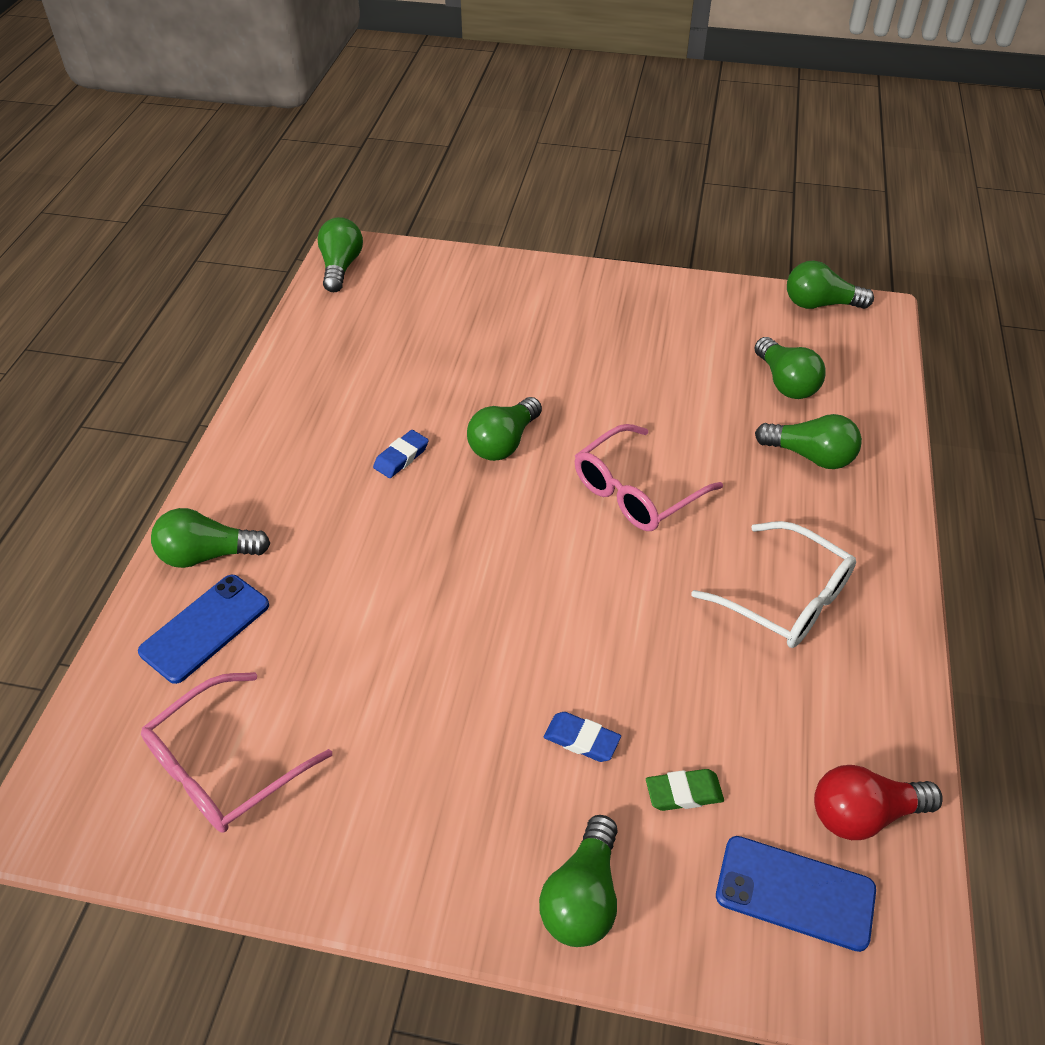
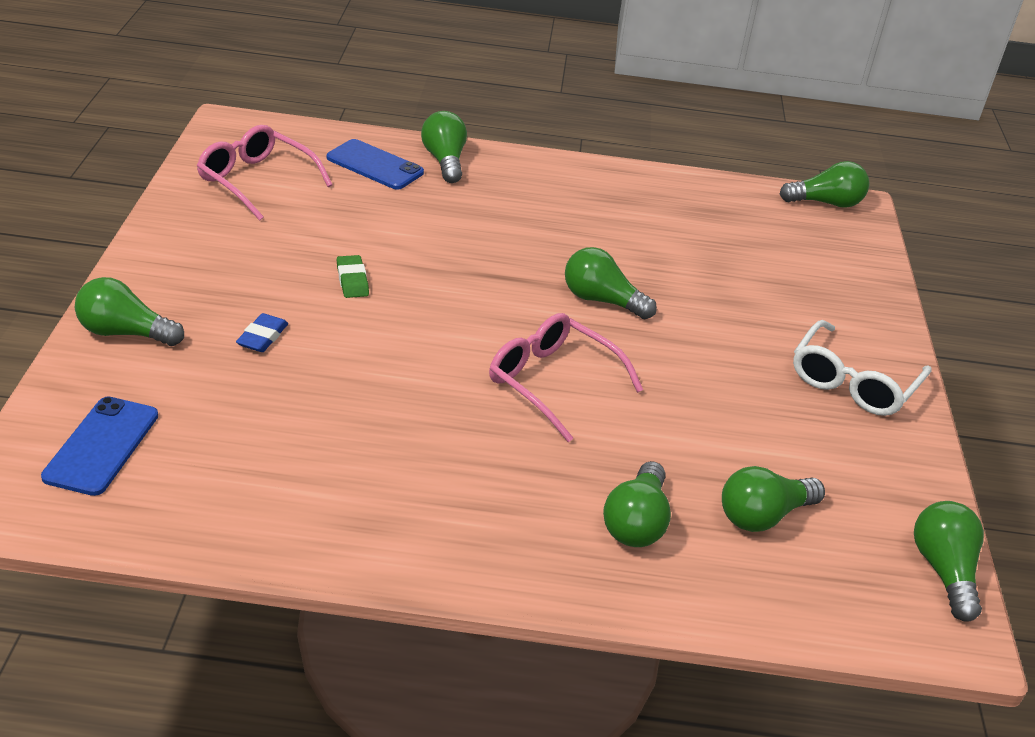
camera: 80 degrees right, 10 degrees down
blue eraser [373,430,429,478] -> none
green eraser [646,769,724,811] -> green eraser moved to [337,255,369,298]
white glasses [691,521,856,648] -> white glasses moved to [793,320,932,416]
red light bulb [814,765,943,840] -> none

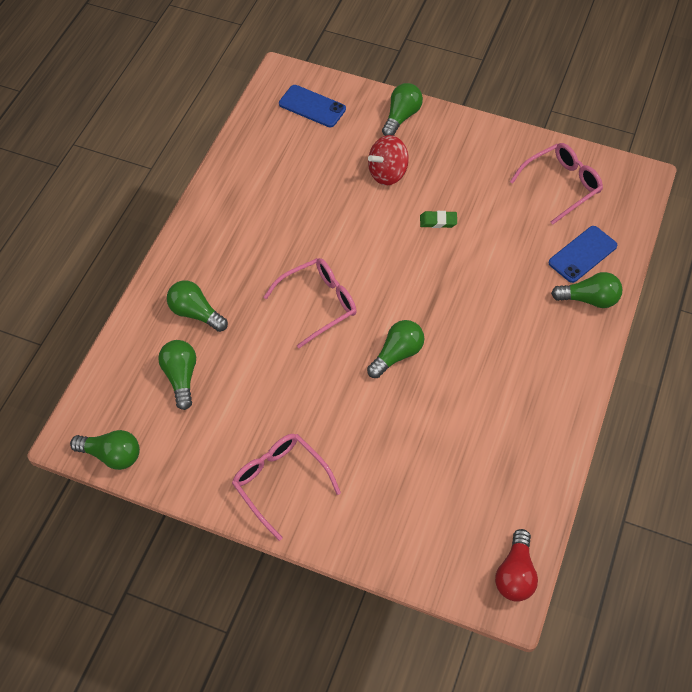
camera: 110 degrees right, 20 degrees up
blue eraser [236,313,288,352] -> red spinning top [368,135,409,186]
green light bulb [780,161,869,208] -> red light bulb [495,529,538,602]
white glasses [793,320,932,416] -> pink glasses [232,434,341,541]

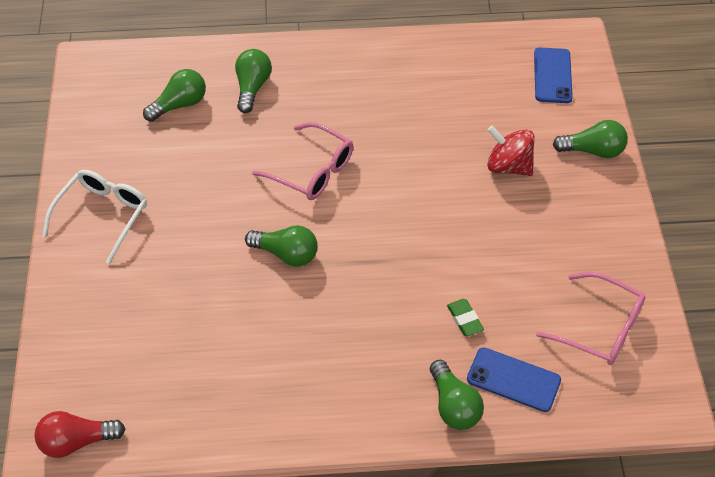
camera: 65 degrees right, 5 degrees down
green light bulb [70,430,140,470] -> none
pink glasses [232,434,341,541] -> white glasses [42,170,147,264]
green eraser [420,211,457,228] -> green eraser moved to [447,299,484,336]

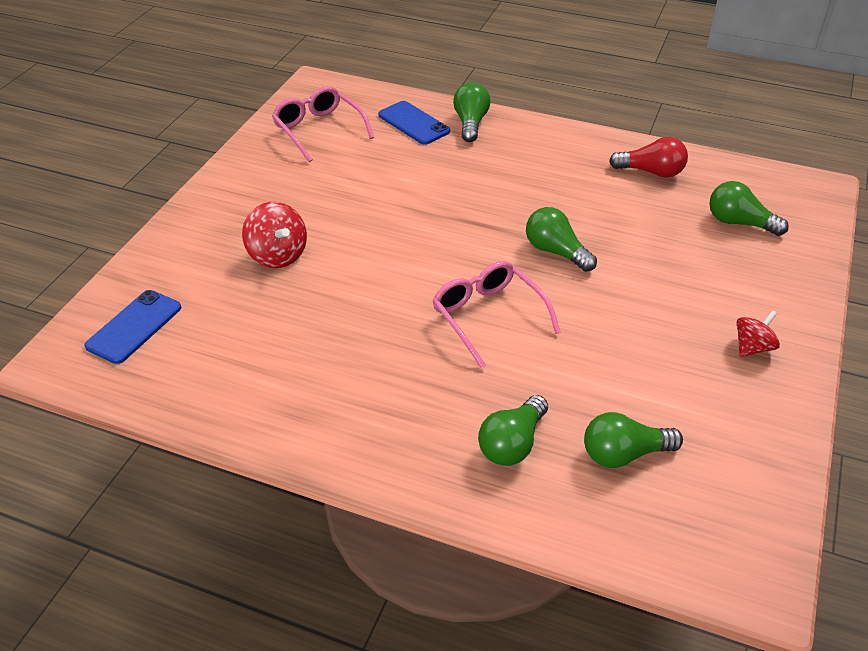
camera: 155 degrees left, 10 degrees down
red light bulb [34,411,125,458] -> red light bulb moved to [609,137,688,178]
white glasses [42,170,147,264] -> red spinning top [737,310,780,357]
green eraser [447,299,484,336] -> none
green light bulb [553,120,628,158] -> green light bulb moved to [709,181,789,236]

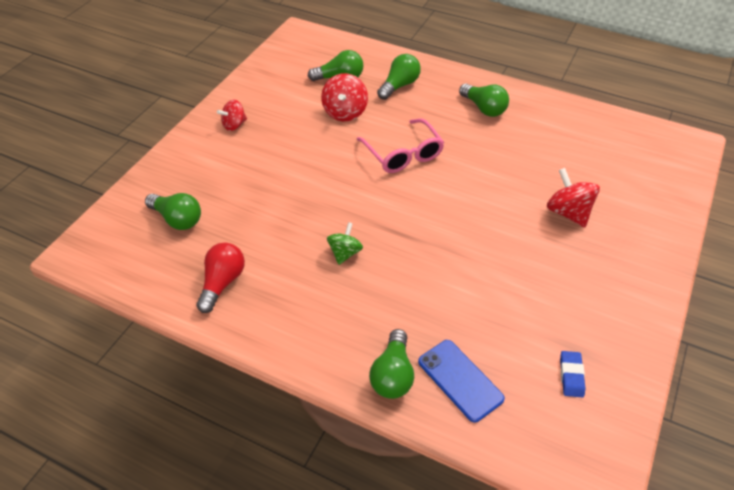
camera: 175 degrees left, 5 degrees up
blue phone [84,290,181,364] -> none
pink glasses [272,86,374,162] -> blue eraser [560,351,586,397]
green light bulb [526,207,597,272] -> green light bulb moved to [459,84,509,117]
red light bulb [609,137,688,178] -> red light bulb turned 90 degrees clockwise [196,243,245,313]
none -> red spinning top [321,73,368,121]
none -> green spinning top [327,222,363,265]

